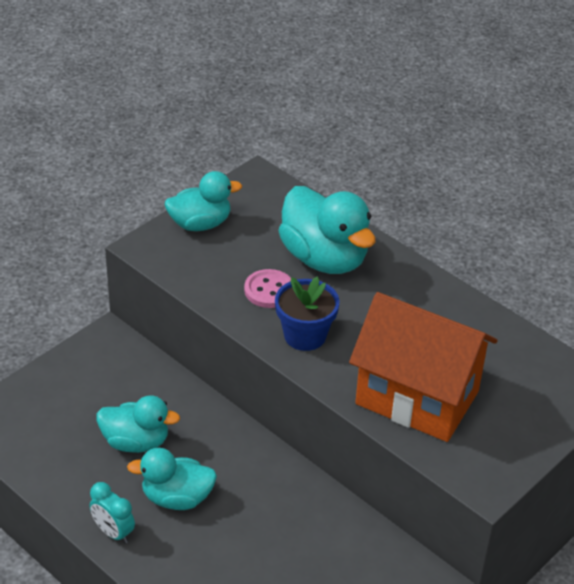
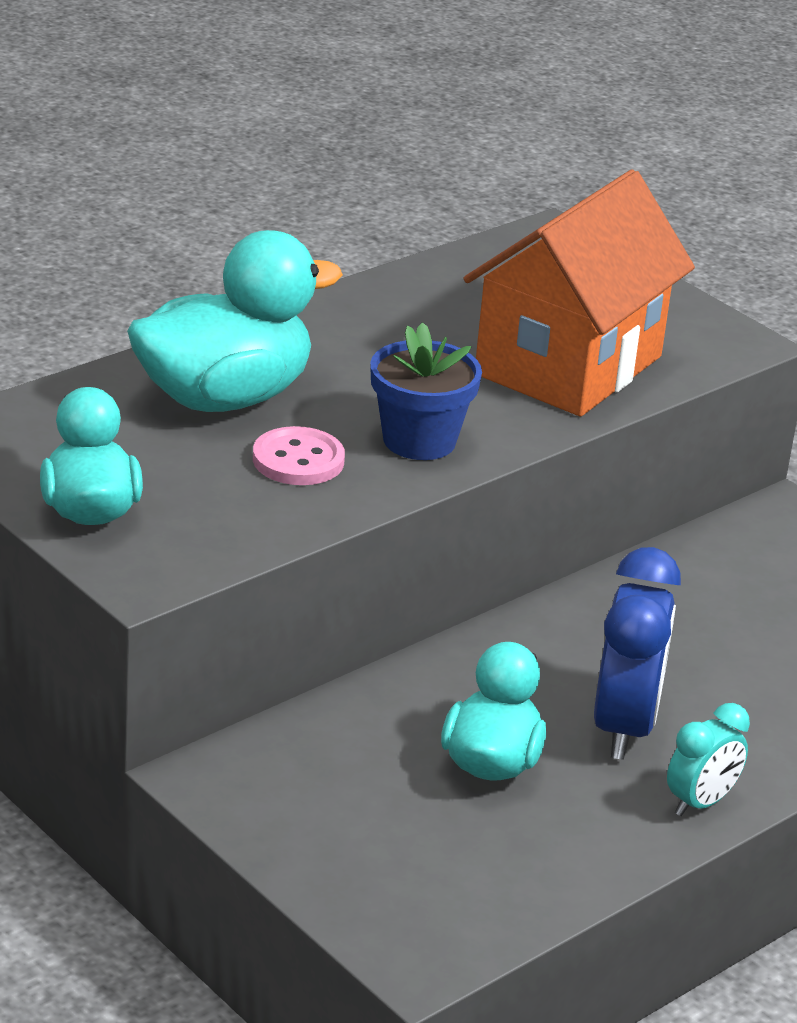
camera: 85 degrees left, 10 degrees down
turquoise duck [127,448,217,510] -> blue clock [594,547,681,760]

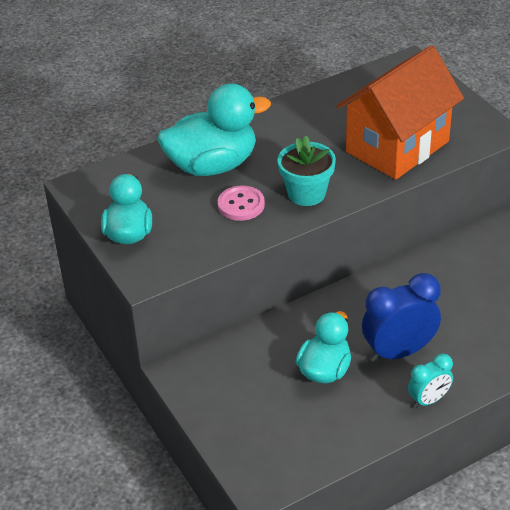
camera: 15 degrees right, 10 degrees up
blue flower pot [370,322,482,460] -> turquoise flower pot [277,135,336,206]
blue clock [594,547,681,760] -> blue clock turned 135 degrees counterclockwise [362,273,441,363]

